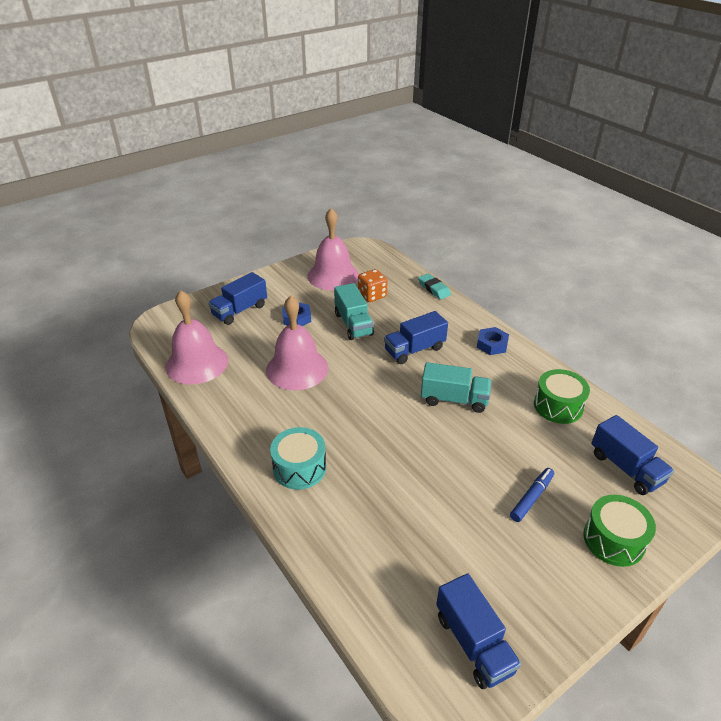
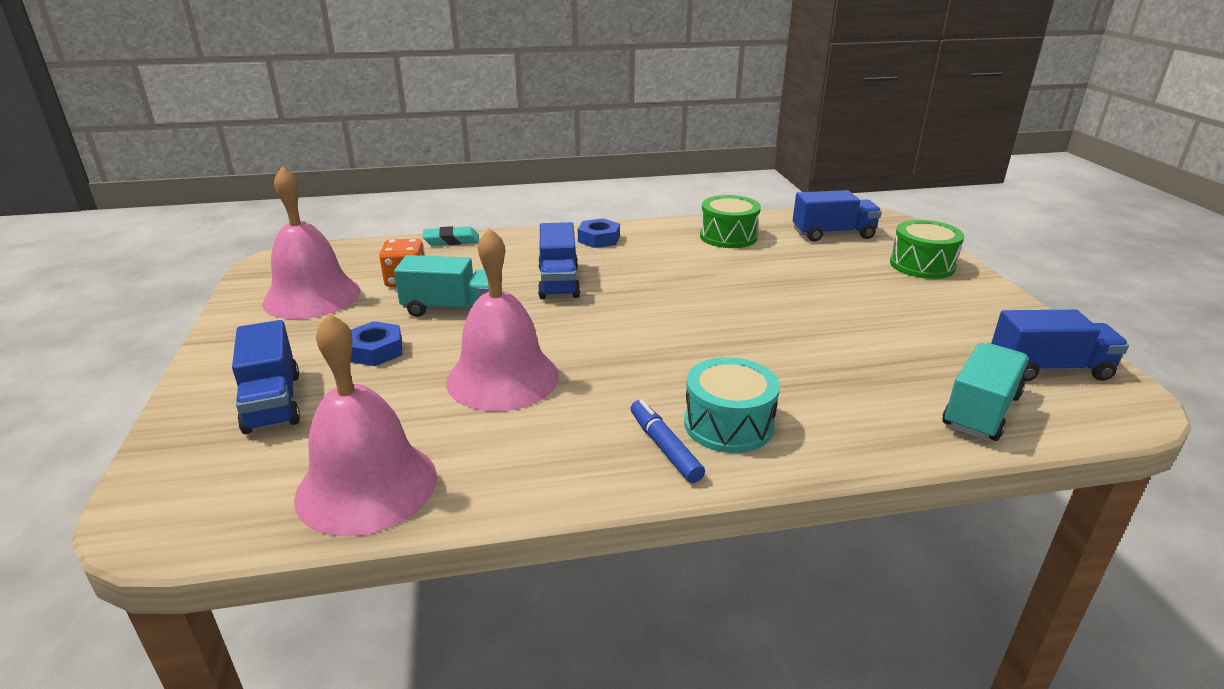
camera: 65 degrees left, 10 degrees down
turquoise truck [421,362,491,413] -> turquoise truck moved to [942,343,1029,441]
blue marker [510,468,554,522] -> blue marker moved to [631,399,705,483]

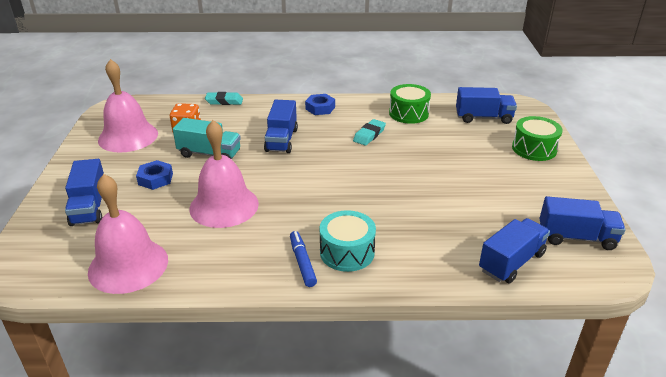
camera: 10 degrees right, 5 degrees up
turquoise truck [942,343,1029,441] -> blue truck [479,218,550,283]
none -> turquoise eraser [353,119,386,146]

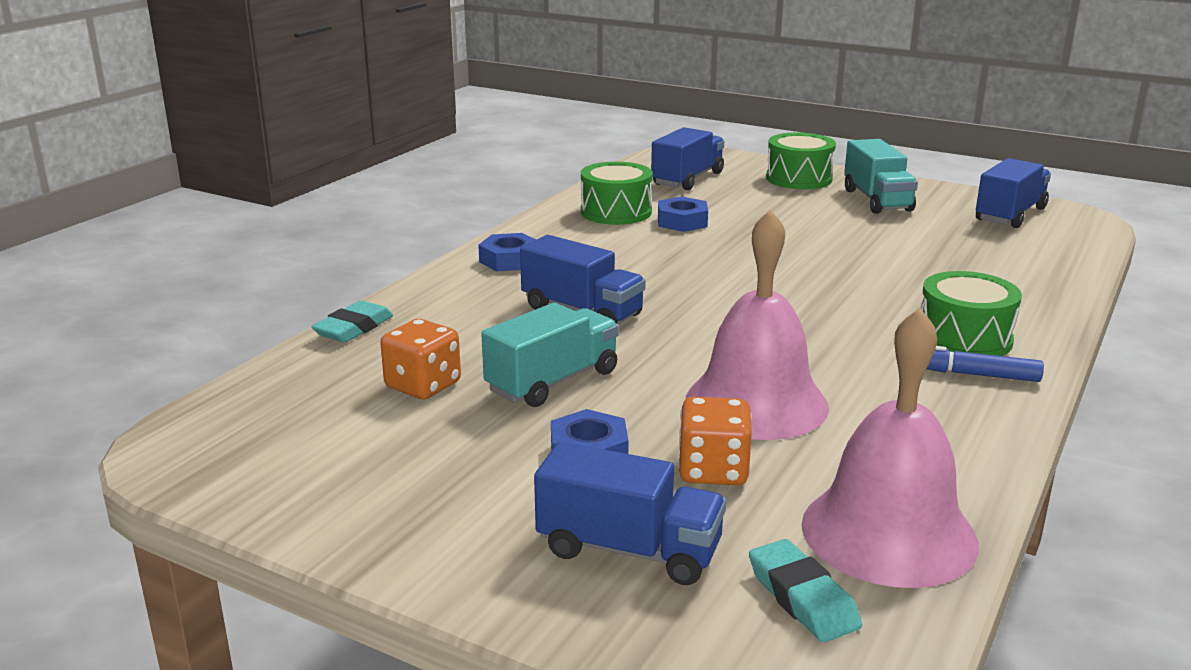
camera: 60 degrees left, 10 degrees down
pink bell [98,59,158,152] -> none
turquoise drum [319,210,376,272] -> green drum [921,271,1022,356]
turquoise eraser [353,119,386,146] -> turquoise eraser moved to [749,539,862,642]
blue truck [479,218,550,283] -> none
none -> blue nut [658,197,708,232]
none -> orange dice [678,397,752,485]
none -> turquoise truck [844,139,918,214]

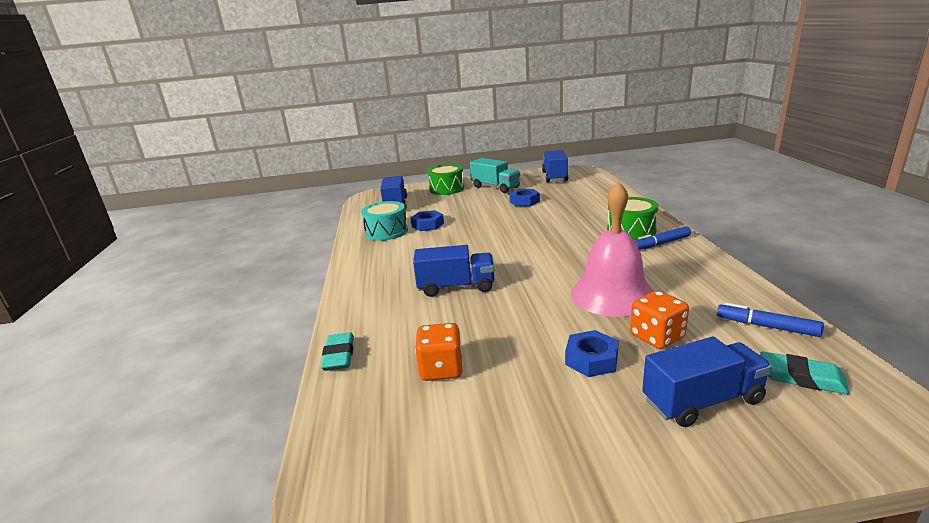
camera: 35 degrees left, 0 degrees up
blue nut [478,233,536,271] -> blue nut moved to [509,189,540,206]
turquoise truck [481,303,619,407] -> none
green drum [581,162,653,225] -> turquoise drum [361,201,408,241]
pink bell [802,308,979,588] -> blue marker [717,303,824,337]

